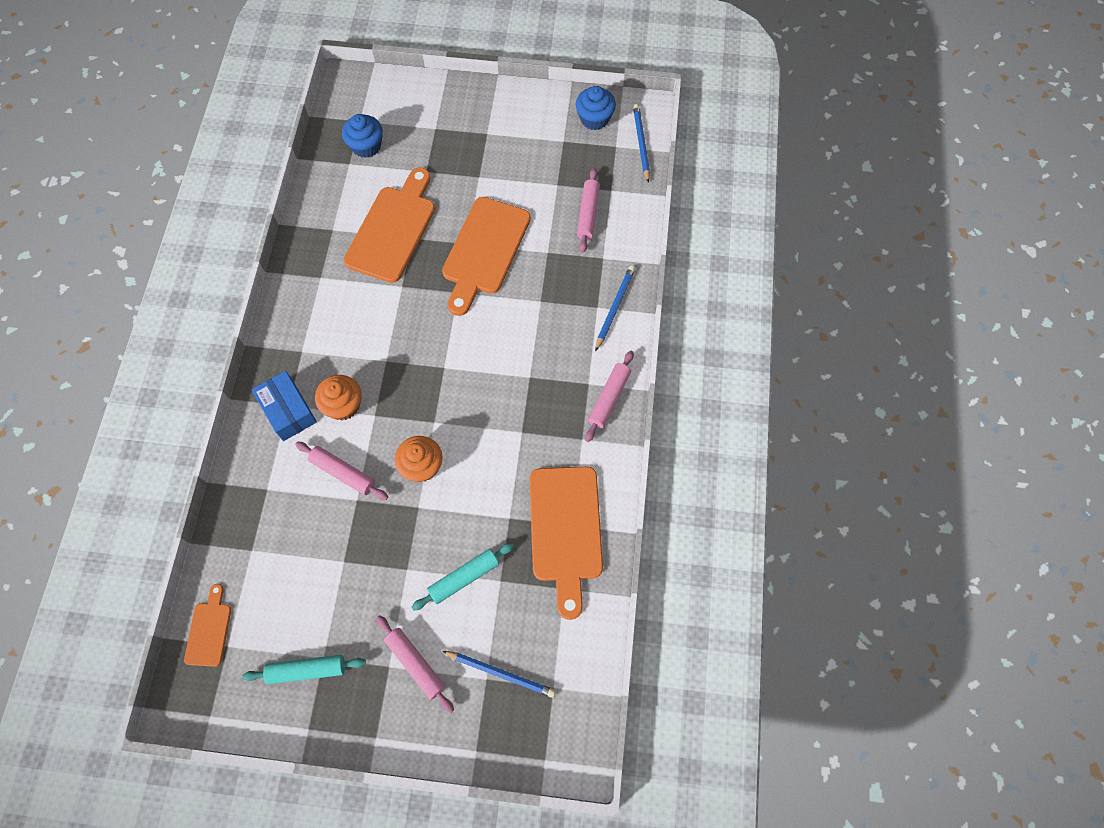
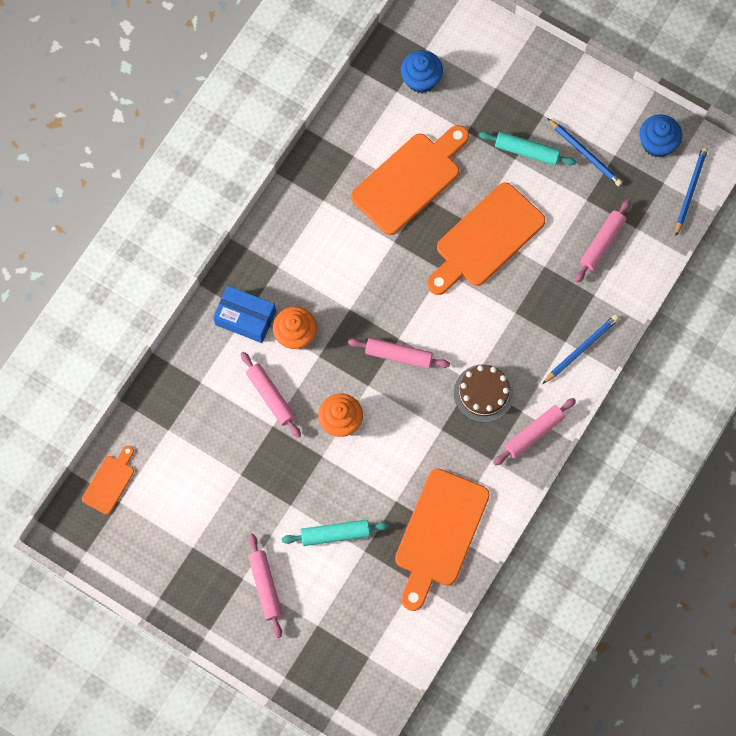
camera: 25 degrees right, 5 degrees up
turquoise rolling pin [242,655,366,684] -> turquoise rolling pin moved to [479,132,577,166]
blue box [252,371,317,441] -> blue box turned 60 degrees counterclockwise [213,286,276,343]
blue pencil [443,651,556,698] -> blue pencil moved to [547,118,623,186]
none -> pink rolling pin [348,338,450,369]
none -> brown cake [454,364,514,422]

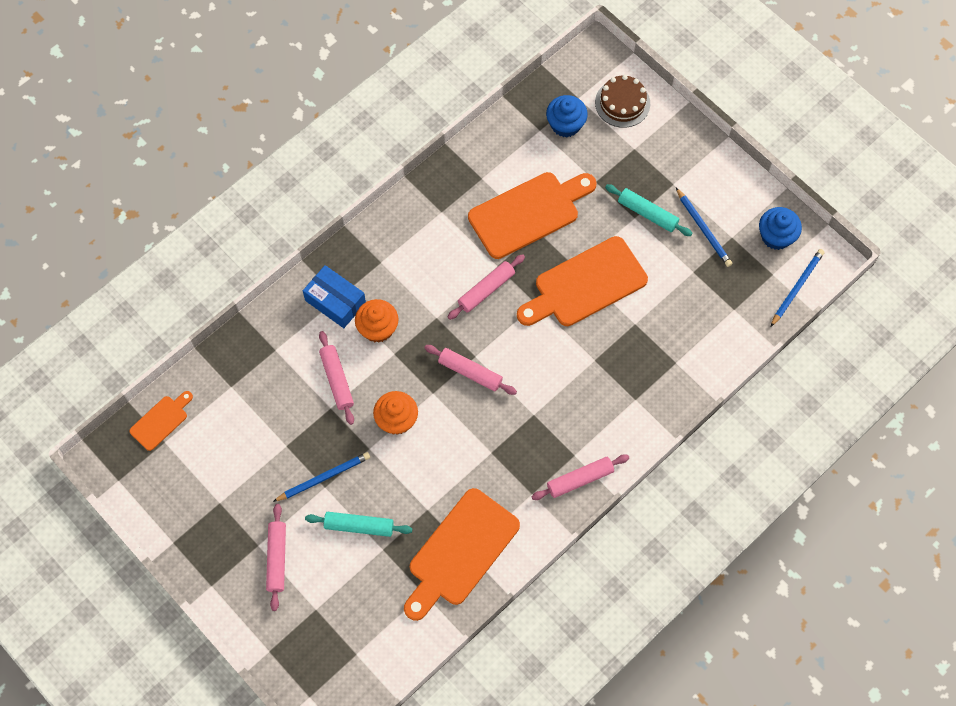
camera: 15 degrees right, 5 degrees down
brown cake [454,364,514,422] -> brown cake moved to [595,75,650,128]
blue pencil [542,315,619,384] -> blue pencil moved to [273,452,370,502]
pink rolling pin [575,199,631,283] -> pink rolling pin moved to [448,254,525,320]

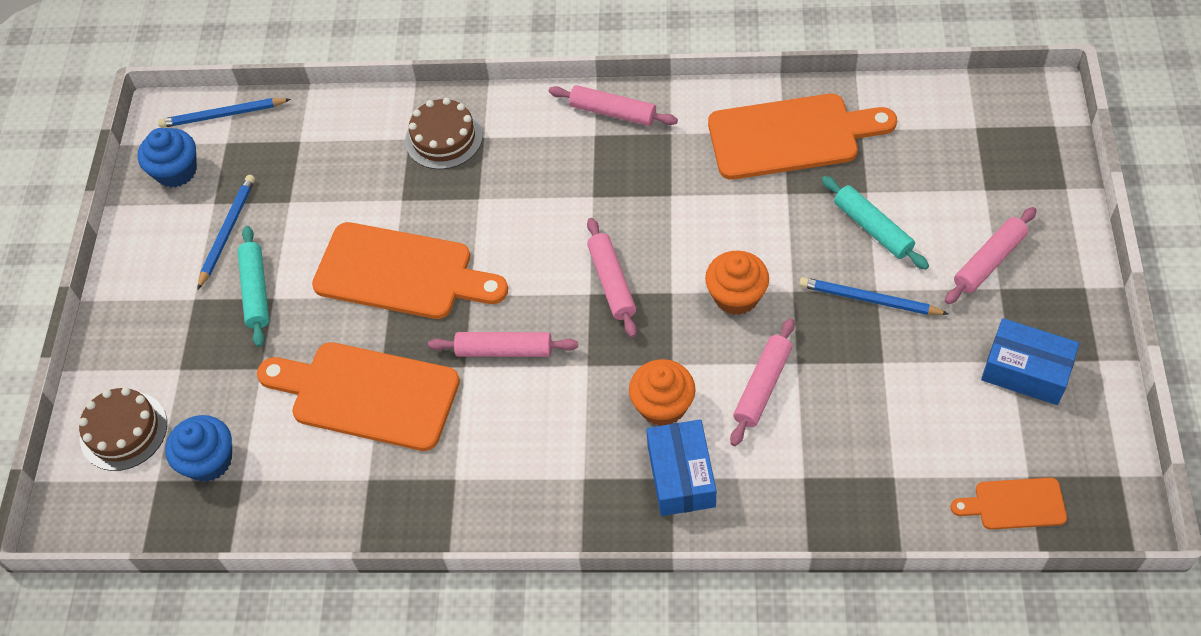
camera: 130 degrees left, 10 degrees down
none -> brown cake [405,98,483,169]
none -> blue box [981,318,1080,405]

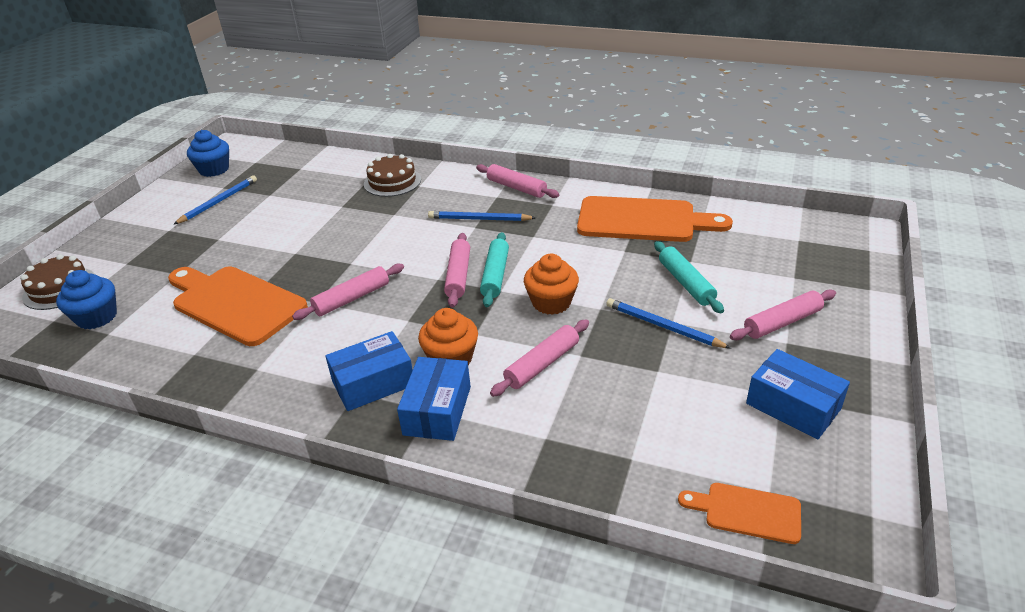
camera: 15 degrees right, 20 degrees down
blue pencil [158,98,291,128] -> blue pencil moved to [428,211,536,221]
turquoise rolling pin [237,226,269,347] -> turquoise rolling pin moved to [480,232,509,307]
orange cutting board [312,222,508,319] -> none
pink rolling pin [428,332,578,357] -> pink rolling pin turned 60 degrees counterclockwise [292,264,404,320]
none -> blue box [325,331,413,411]

